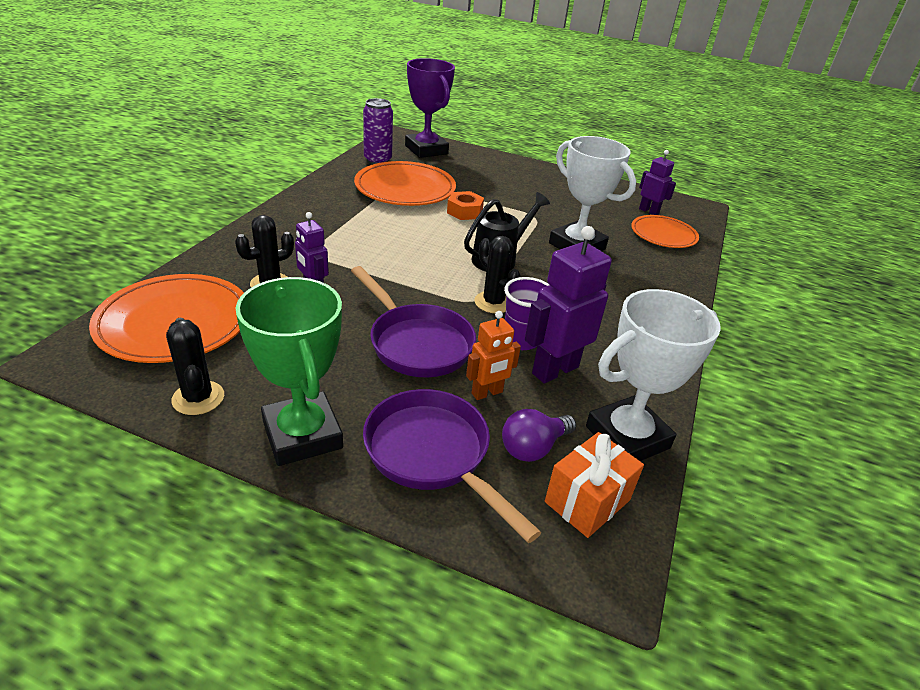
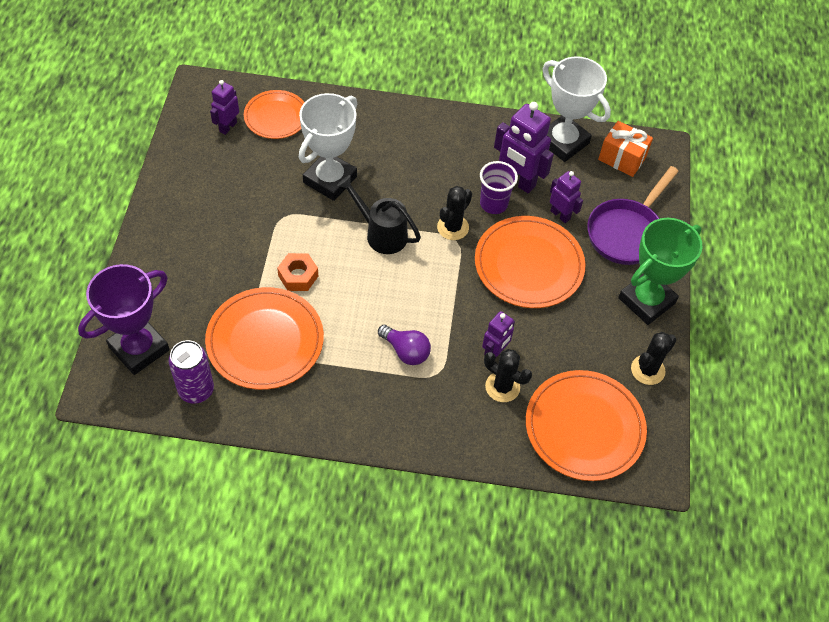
camera: 105 degrees left, 20 degrees up
purple pan [351,266,476,377] -> orange plate [475,216,585,308]
orange robot [466,311,521,400] -> purple robot [550,171,583,223]
purple light bulb [502,409,576,462] -> purple light bulb moved to [378,325,431,365]

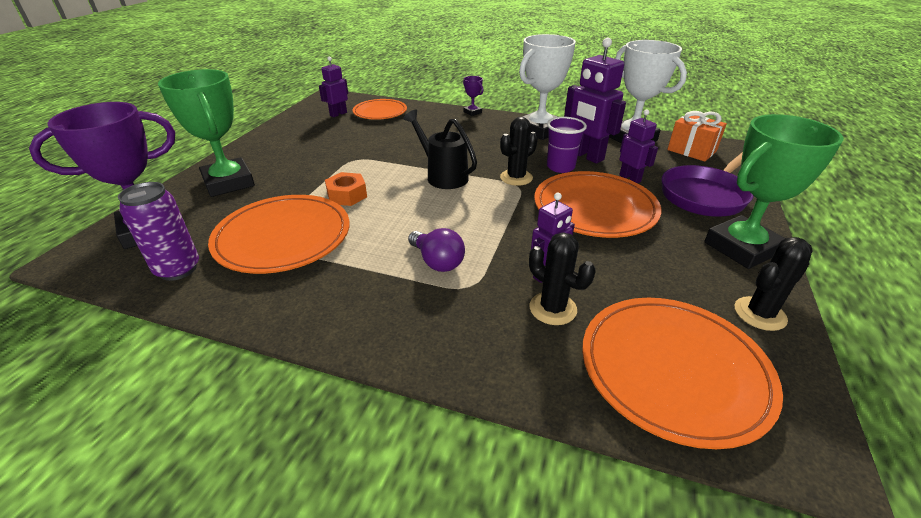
camera: 15 degrees right, 20 degrees down
white trophy [299,93,357,201] -> white trophy moved to [519,34,576,140]
none -> green trophy [158,69,255,197]
none -> purple trophy [463,76,483,116]

